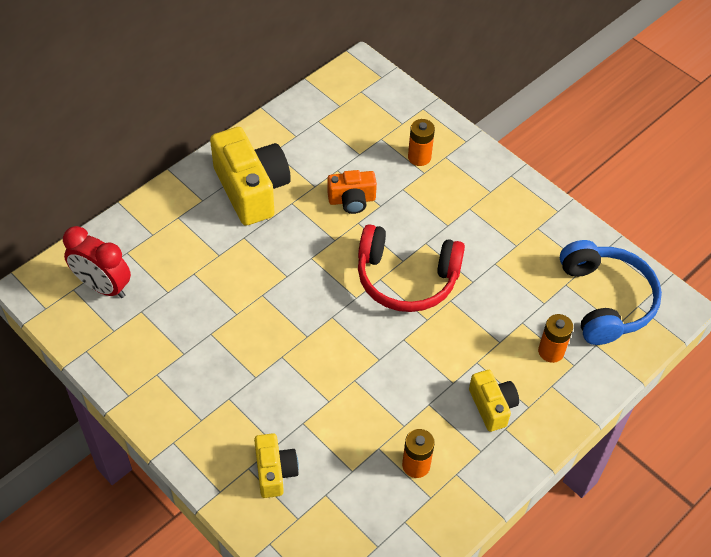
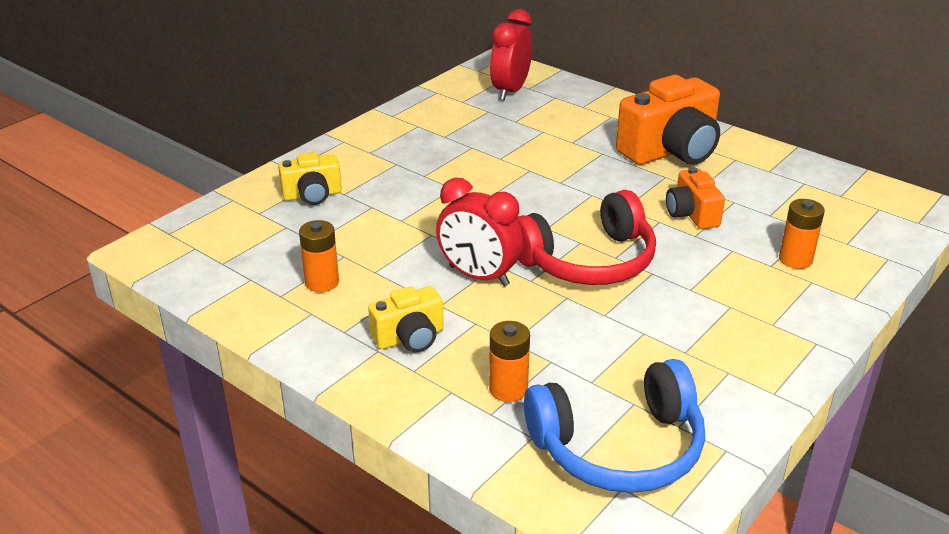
camera: 85 degrees right, 20 degrees down
yellow camera [210,127,291,226] -> orange camera [616,75,720,165]
red headphones [358,224,465,312] -> red headphones turned 120 degrees counterclockwise [517,190,656,285]
none -> red clock [436,178,523,286]

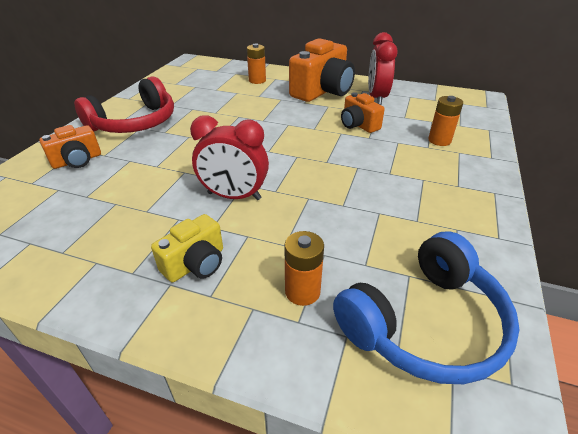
camera: 20 degrees left, 5 degrees up
yellow camera [278,152,342,205] -> orange camera [39,125,101,169]
orange battery [299,220,339,292] -> orange battery moved to [247,43,266,84]
red clock [490,9,532,100] -> red clock moved to [368,32,398,105]
red headphones [517,190,656,285] -> red headphones moved to [74,76,174,133]

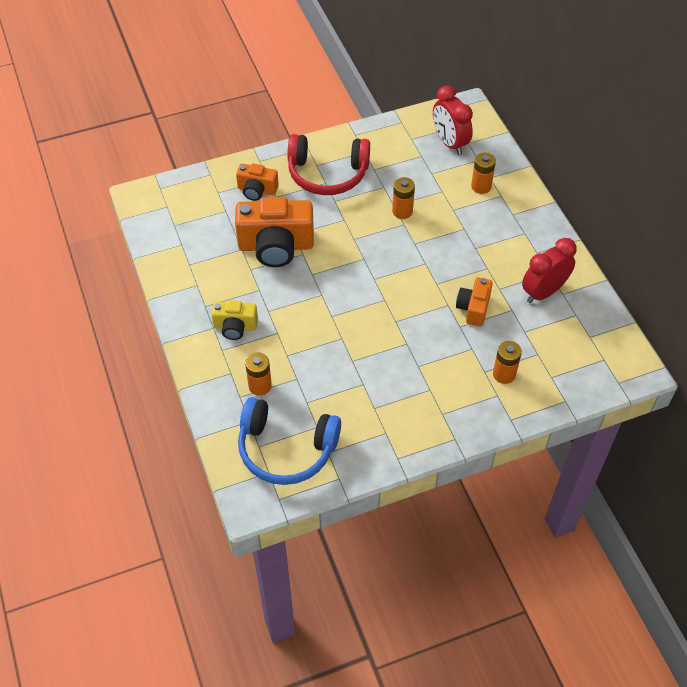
camera: 50 degrees right, 15 degrees up
red clock [190,115,269,200] -> red clock moved to [433,86,473,155]
orange camera [289,38,355,102] -> orange camera moved to [235,197,314,267]
none -> orange battery [392,177,415,219]

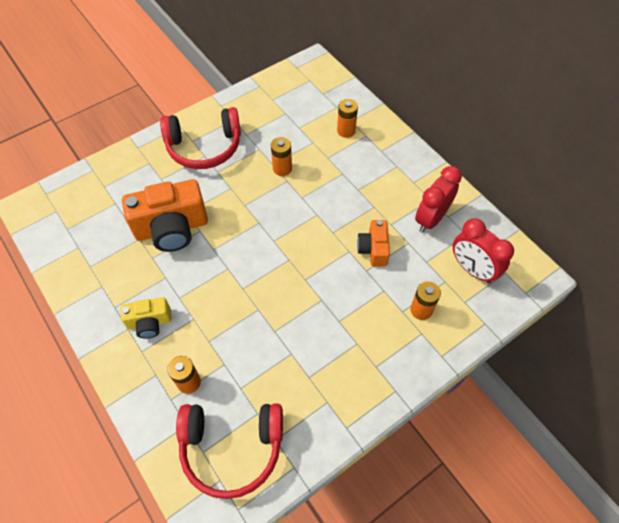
camera: 15 degrees left, 5 degrees up
orange camera [236,163,279,201] -> none
blue headphones [238,397,341,485] -> red headphones [176,403,283,499]
red clock [433,86,473,155] -> red clock moved to [453,218,514,283]

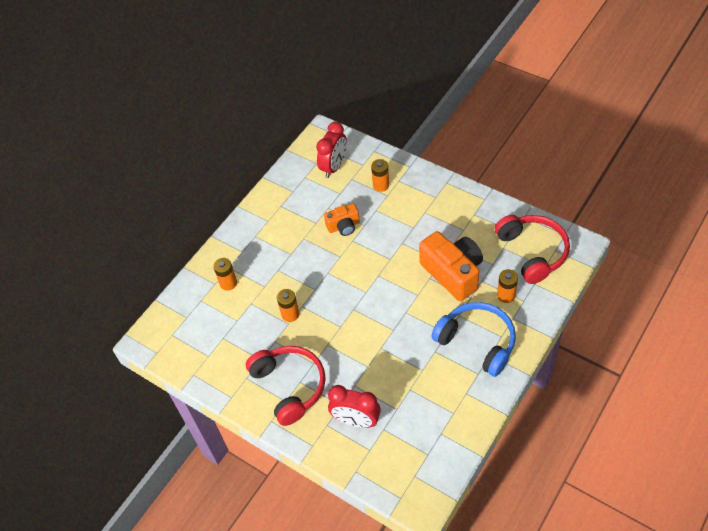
camera: 105 degrees left, 5 degrees down
yellow camera [121,297,172,338] -> blue headphones [431,302,516,377]
orange camera [122,179,208,252] -> orange camera moved to [419,231,483,301]
red clock [415,166,462,233] -> red clock moved to [328,385,381,428]

